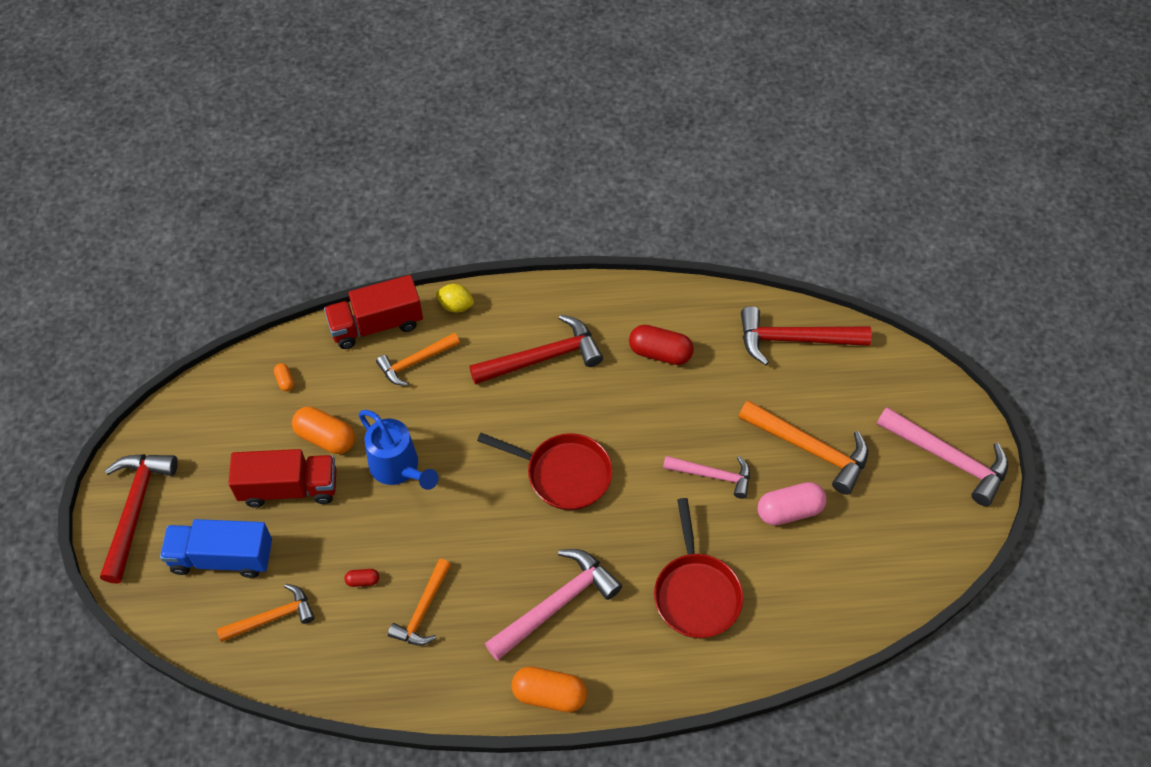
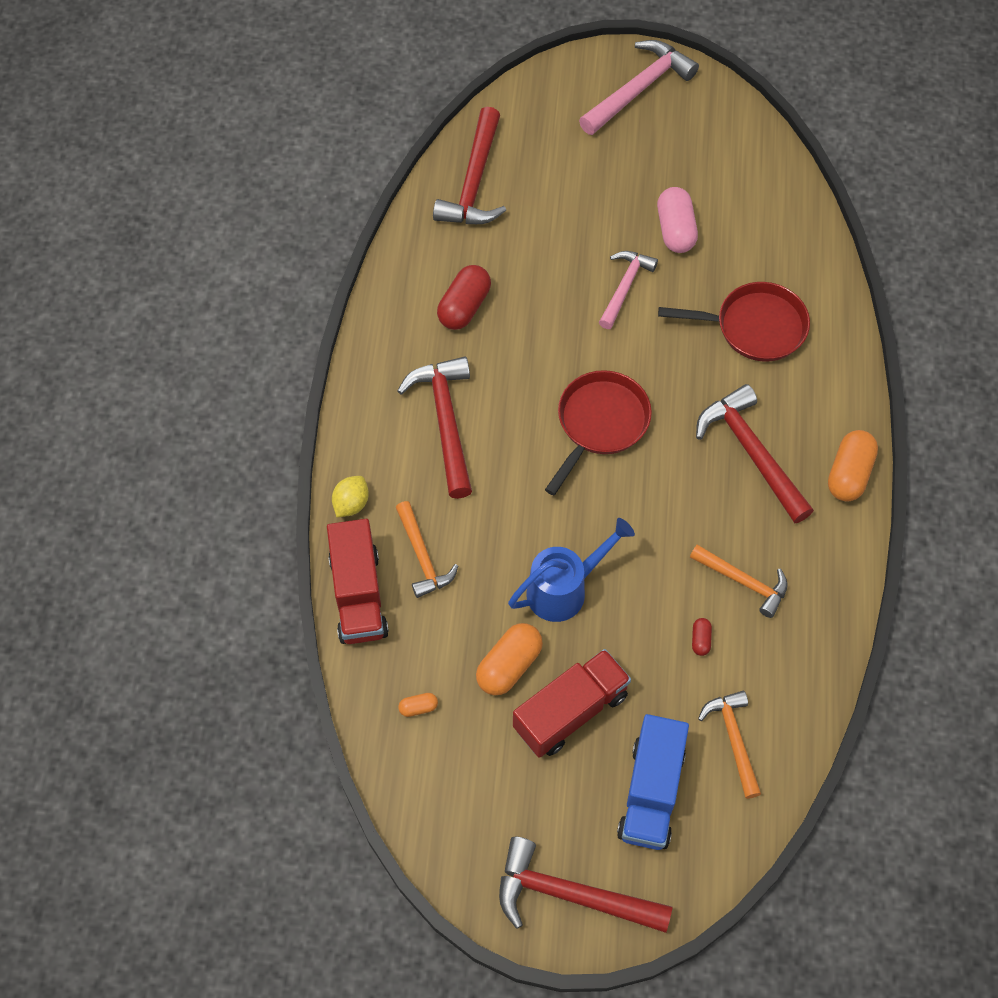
camera: 80 degrees left, 5 degrees up
red truck [228,449,336,508] -> red truck turned 45 degrees clockwise [513,649,631,758]
pink hammer [485,549,622,661] -> red hammer [696,384,814,523]
orange hammer [738,400,868,495] -> none

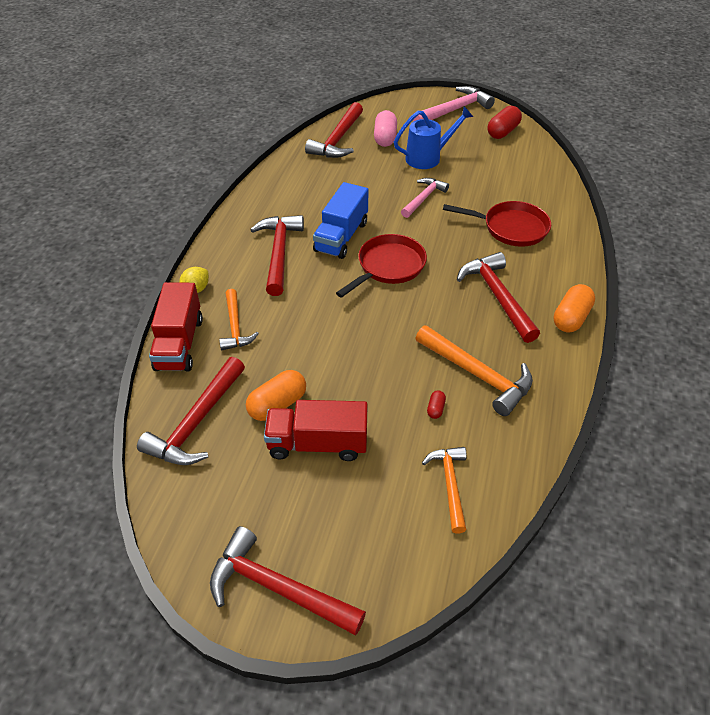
camera: 10 degrees right, 15 degrees down
orange capsule [398,693,438,717] -> red hammer [137,357,245,465]
red capsule [437,265,491,330] -> red capsule moved to [488,106,522,139]
blue watering can [508,518,635,622] -> blue watering can moved to [394,107,473,169]
red truck [513,649,631,758] -> red truck turned 150 degrees counterclockwise [264,400,368,461]
blue truck [617,714,689,850] -> blue truck moved to [313,182,369,259]
pink capsule [657,187,698,253] -> pink capsule moved to [374,110,397,147]
orange hammer [690,545,788,618] -> orange hammer [416,325,533,416], size x1.55

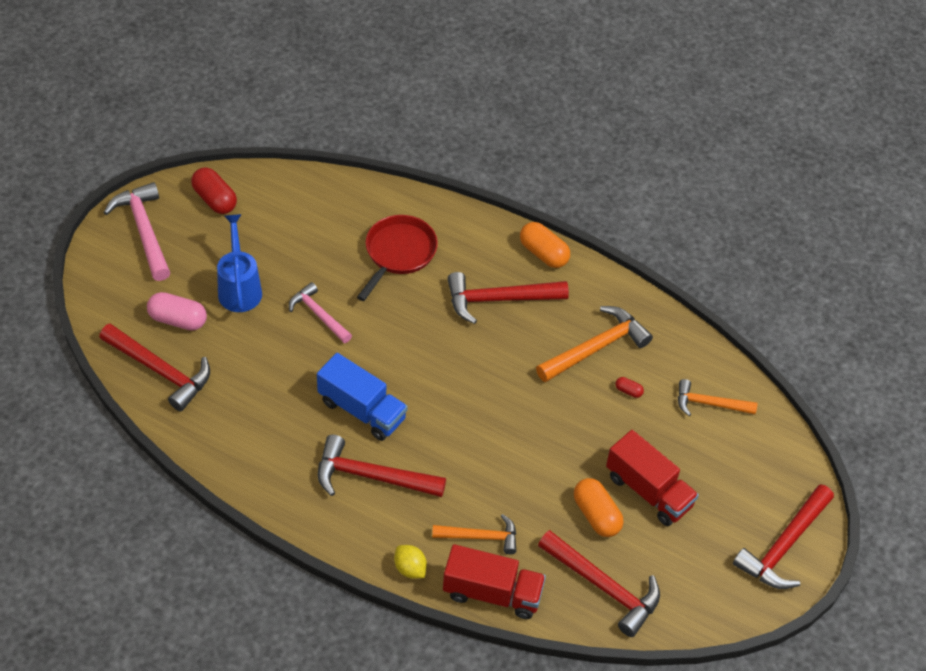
camera: 80 degrees left, 5 degrees up
red truck [264,400,368,461] -> red truck turned 60 degrees counterclockwise [606,430,699,526]
red pan [336,234,427,298] -> none

